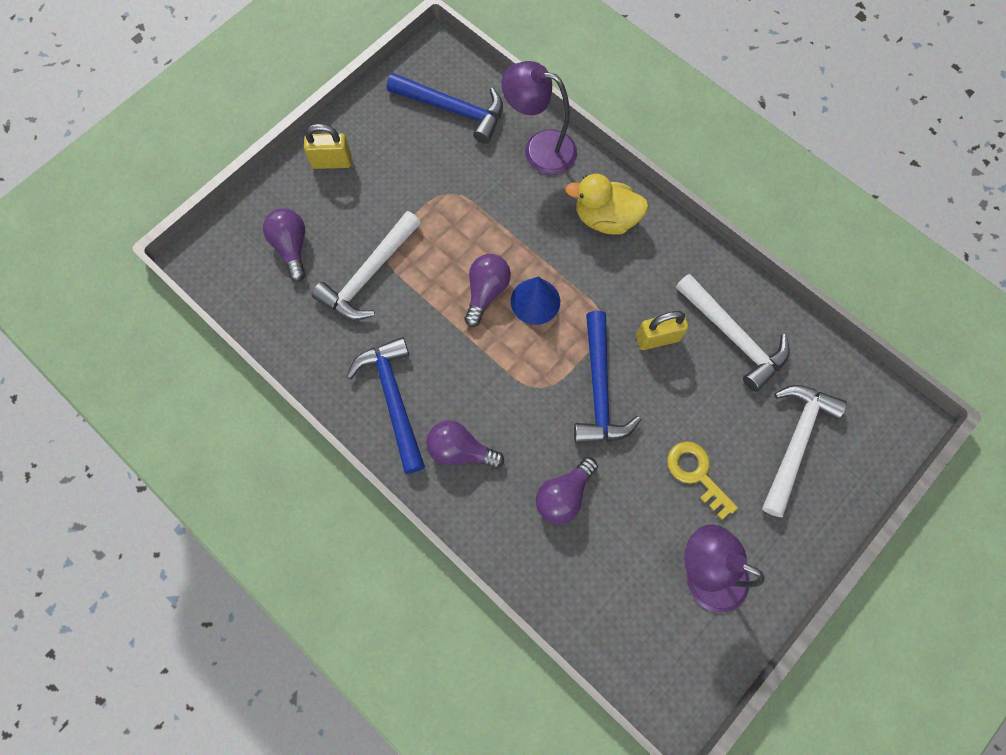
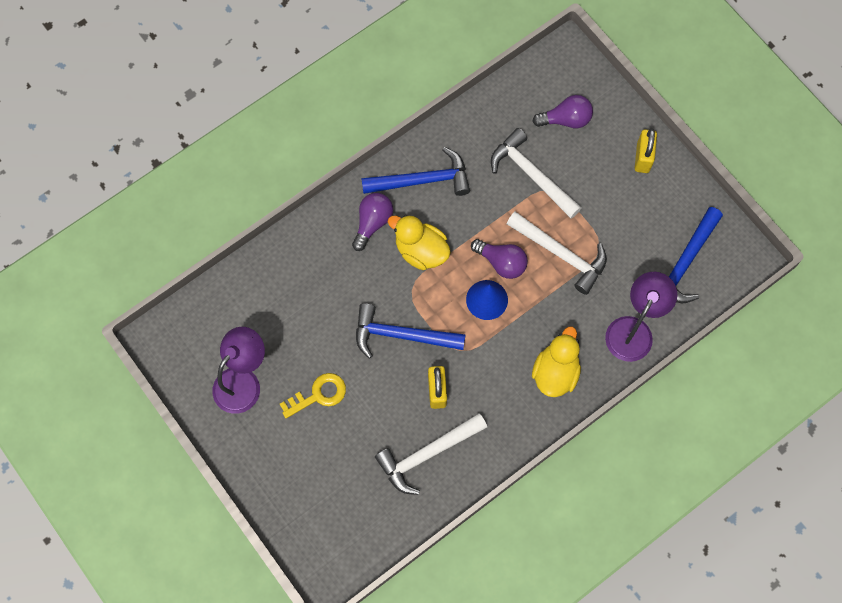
camera: 100 degrees right, 0 degrees up
purple light bulb [536,457,598,524] -> none
white hammer [762,385,847,517] -> white hammer moved to [506,212,607,295]
none -> yellow duck [387,215,451,270]

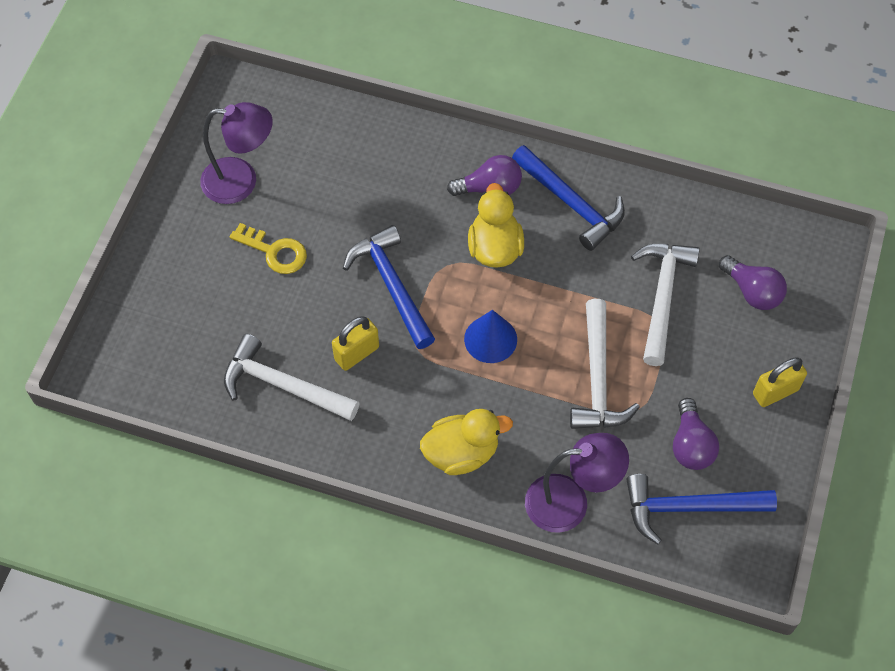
camera: 55 degrees right, 10 degrees down
purple light bulb [471,239,528,279] -> purple light bulb moved to [673,398,719,470]

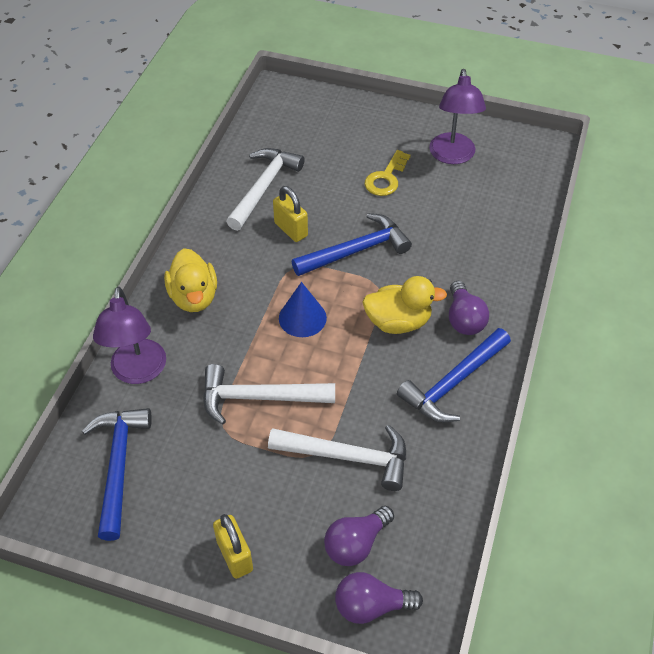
camera: 90 degrees right, 10 degrees down
purple light bulb [673,398,719,470] -> purple light bulb moved to [335,572,423,624]

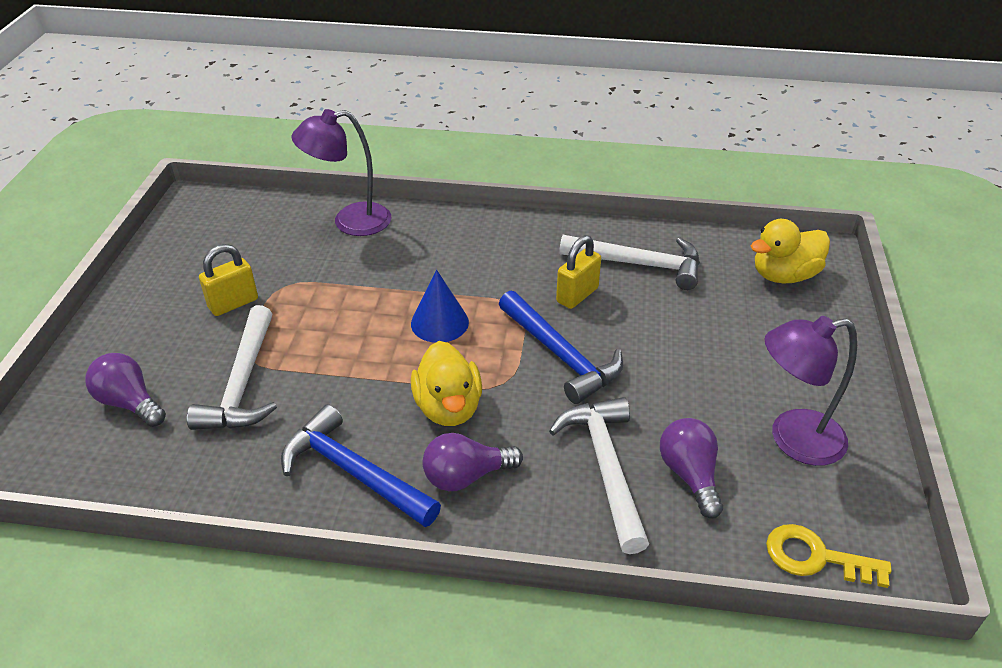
camera: 80 degrees right, 10 degrees down
blue hammer [82,408,152,541] -> none
yellow duck [164,248,217,312] -> yellow duck moved to [751,219,830,283]
white hammer [203,364,335,425] -> white hammer moved to [549,397,649,554]
yellow padlock [213,514,253,579] -> yellow padlock moved to [199,244,258,316]
purple light bulb [335,572,423,624] -> purple light bulb moved to [660,418,723,518]
yellow key [364,150,411,196] -> yellow key moved to [766,524,892,588]

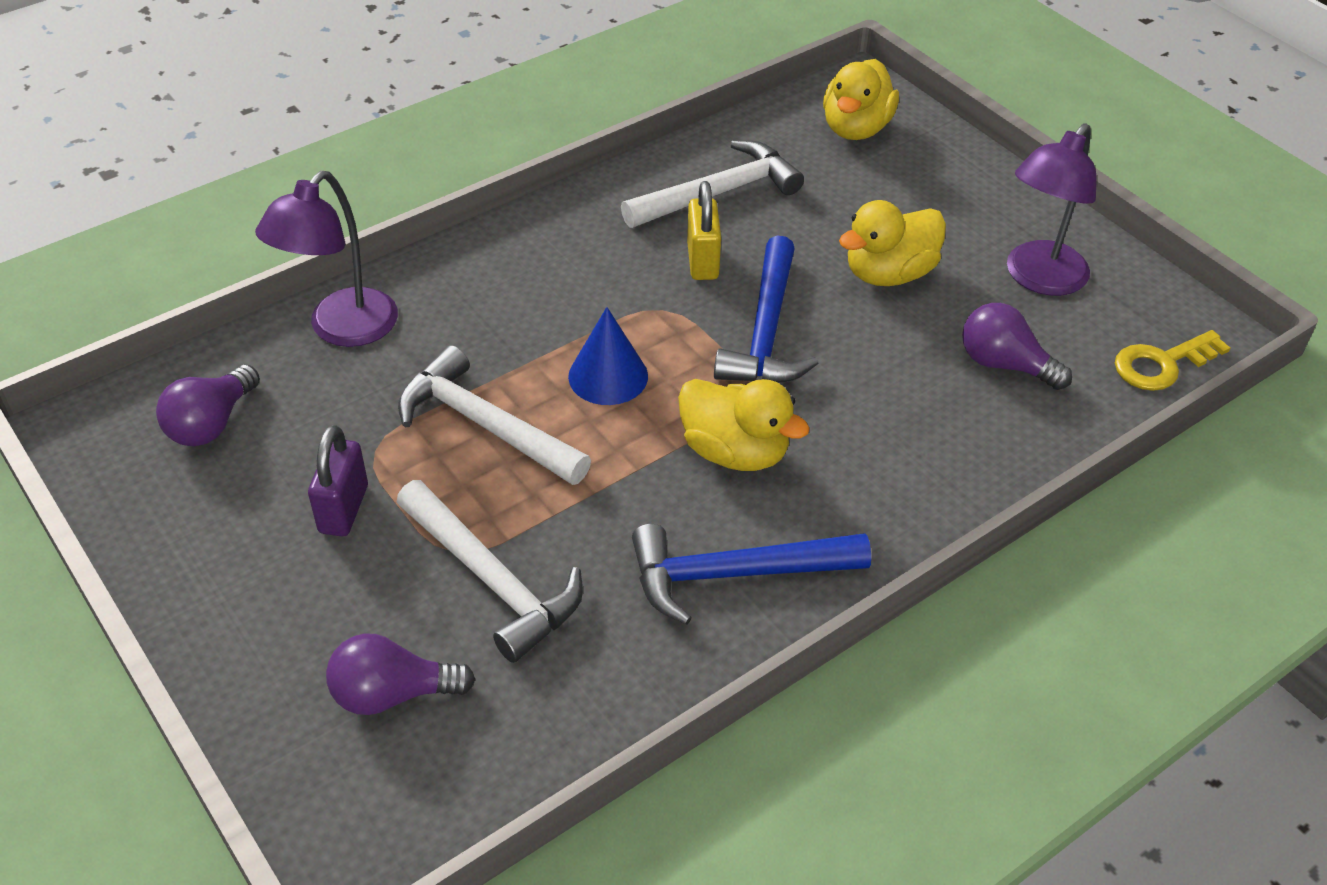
camera: 45 degrees left, 5 degrees up
yellow padlock [199,244,258,316] -> purple padlock [308,425,368,536]
purple light bulb [423,433,523,491] -> purple light bulb moved to [156,364,260,446]
blue hammer [499,290,623,404] -> blue hammer turned 90 degrees clockwise [714,236,819,383]
white hammer [549,397,649,554] -> white hammer moved to [398,345,591,485]
none -> yellow duck [839,200,946,286]

